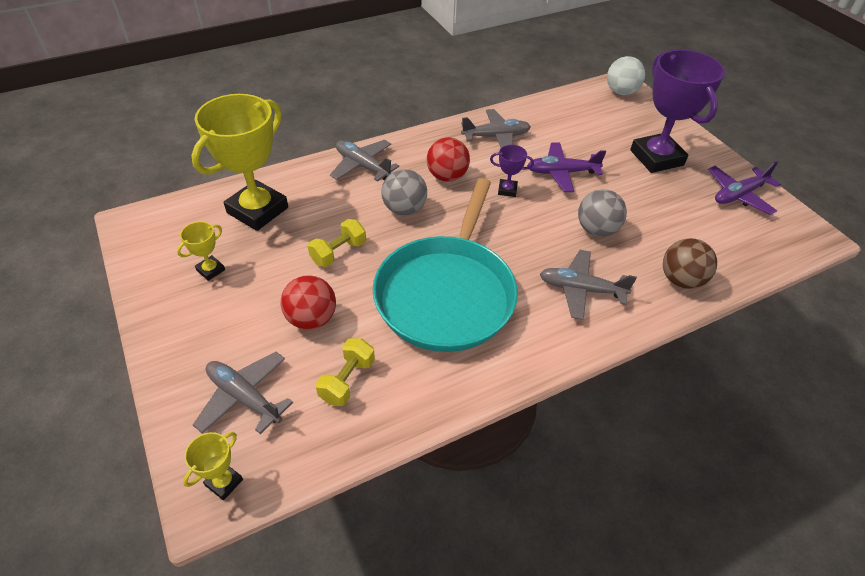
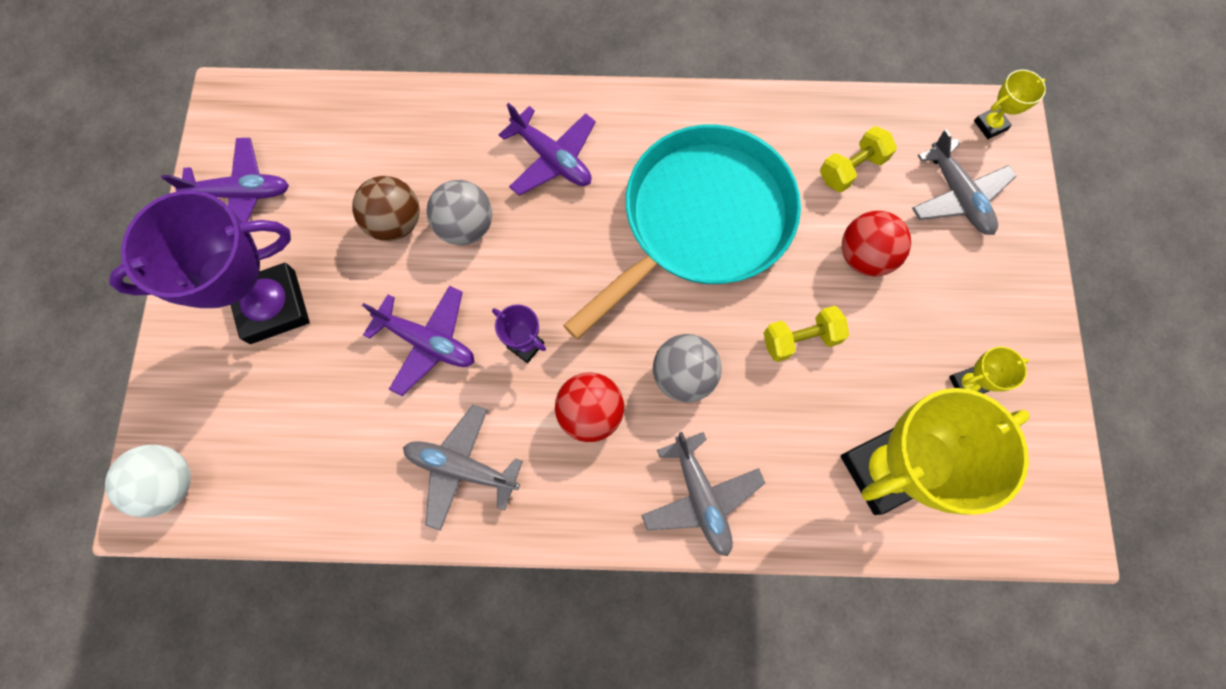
camera: 150 degrees left, 25 degrees up
grey plane [540,250,637,320] -> purple plane [499,103,596,196]
purple trophy [630,49,725,173] -> purple trophy turned 60 degrees clockwise [109,190,310,344]
brown ball [663,238,717,289] -> brown ball moved to [352,176,420,241]

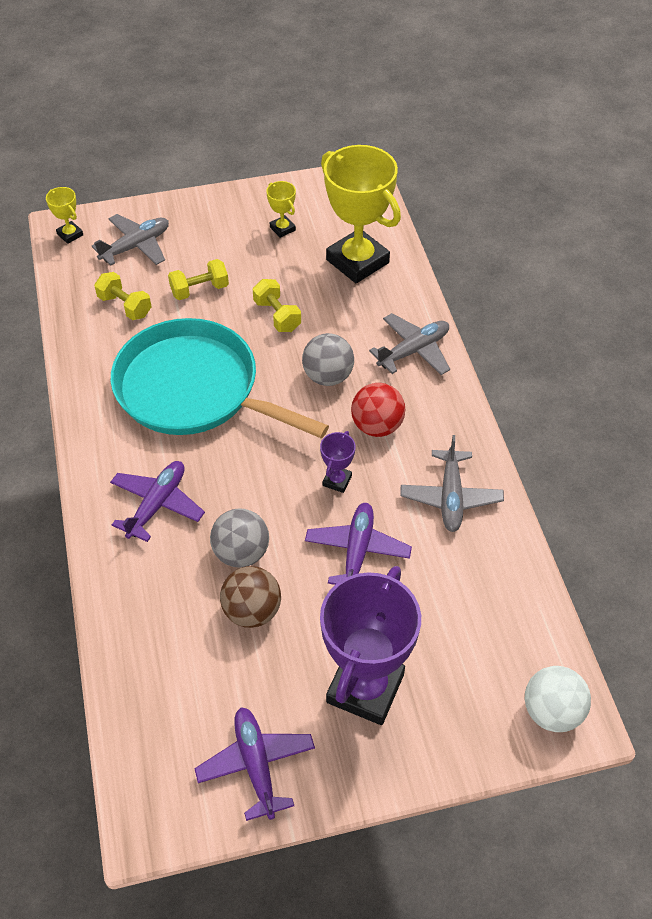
camera: 105 degrees left, 20 degrees down
purple trophy [109,190,310,344] -> purple trophy turned 60 degrees clockwise [320,566,421,725]
red ball [842,211,911,277] -> yellow dumbbell [168,259,229,300]

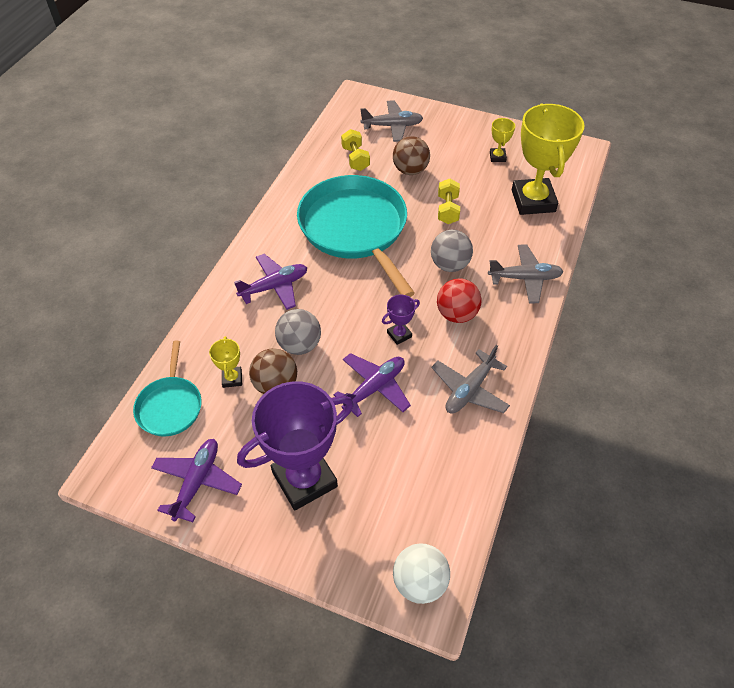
camera: 35 degrees right, 0 degrees up
yellow trophy [46,187,83,244] -> yellow trophy moved to [209,336,242,388]
yellow dumbbell [168,259,229,300] -> brown ball [393,136,430,175]
none -> turquoise pan [133,341,202,437]

